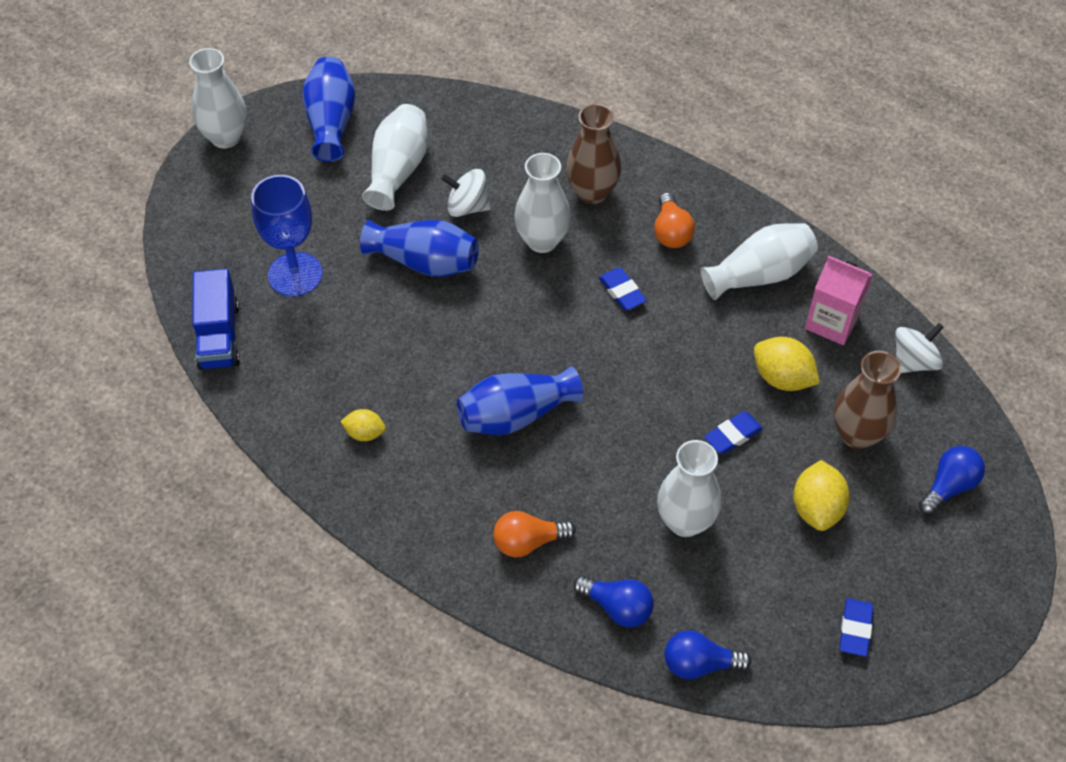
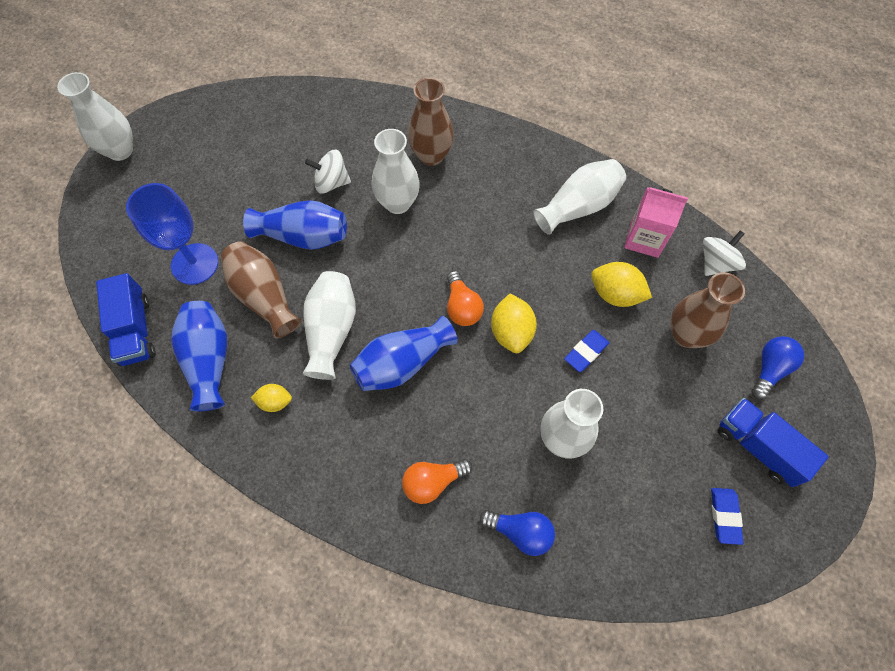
camera: 10 degrees left, 10 degrees up
blue vase [302,57,356,162] -> blue vase moved to [171,301,227,412]
white vase [362,104,428,211] -> white vase moved to [303,271,356,380]
blue eraser [599,268,647,310] -> none
orange light bulb [654,193,695,248] -> orange light bulb moved to [447,271,484,326]
blue light bulb [664,630,751,680] -> none
yellow lemon [793,460,850,531] -> yellow lemon moved to [491,294,537,353]
none -> brown vase [221,241,301,338]
none -> blue truck [718,398,829,487]

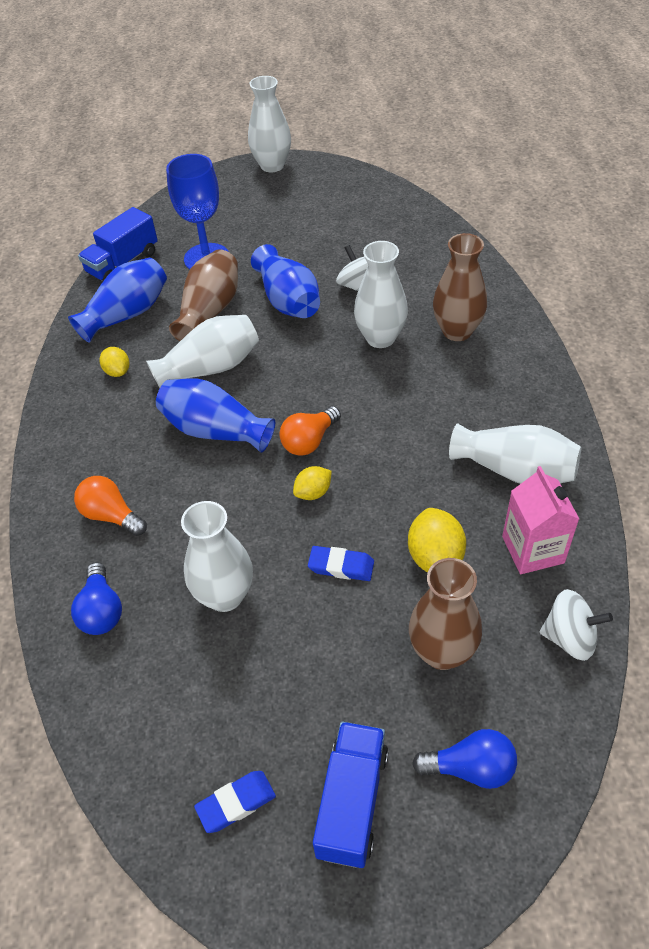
camera: 60 degrees right, 15 degrees down
yellow lemon [491,294,537,353] -> yellow lemon [293,466,332,500], size x0.61

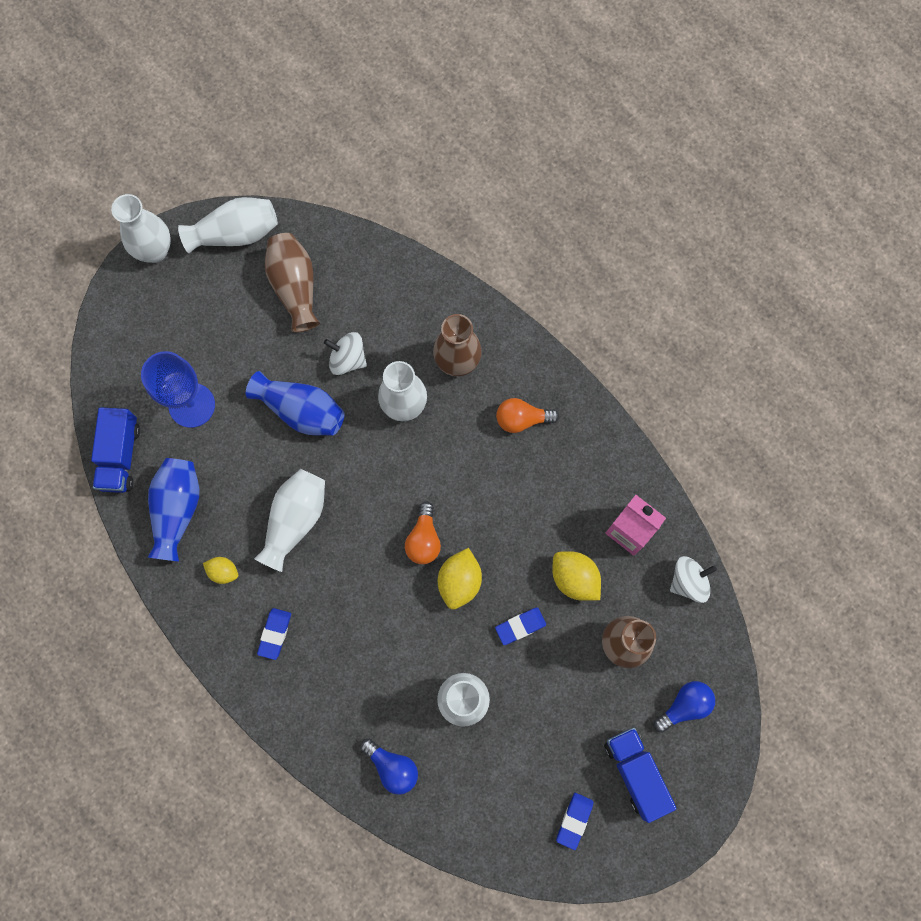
camera: 40 degrees left, 25 degrees up
orange light bulb [74,476,147,536] -> orange light bulb moved to [496,398,559,433]
blue vase [156,378,275,453] -> none
brown vase [169,249,238,341] -> brown vase moved to [265,233,320,332]
yellow lemon [293,466,332,500] -> yellow lemon [438,548,482,609], size x1.65
white vase [449,423,581,484] -> white vase moved to [178,197,278,253]
none -> blue eraser [257,608,291,660]

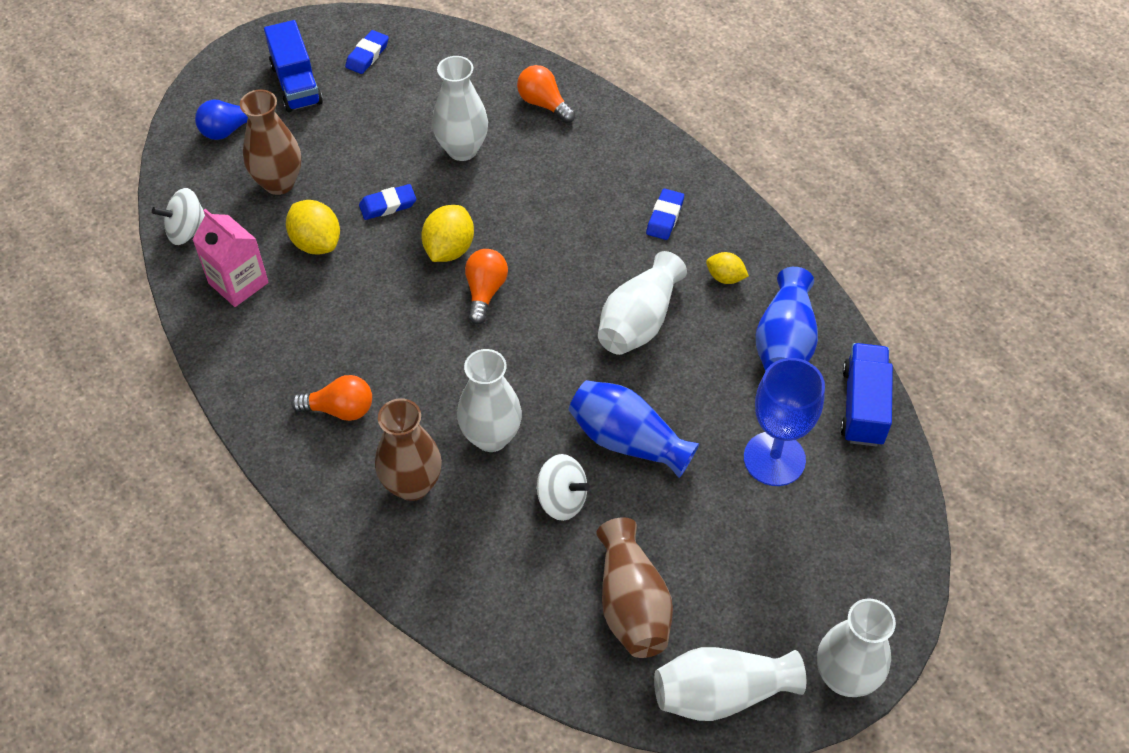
camera: 175 degrees left, 20 degrees down
blue light bulb [360,738,418,795] -> orange light bulb [517,65,575,123]

